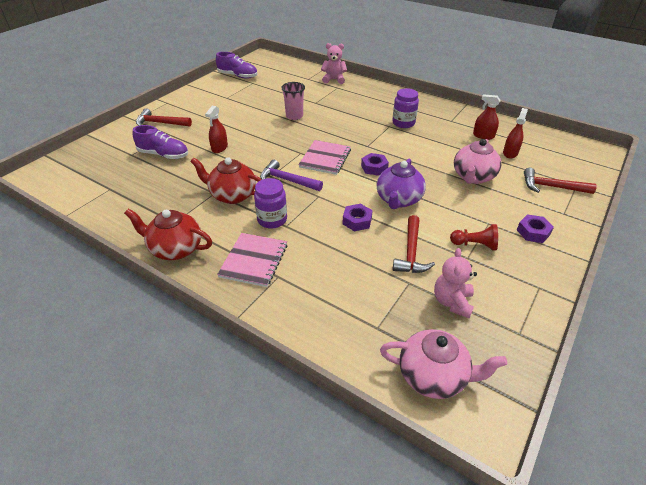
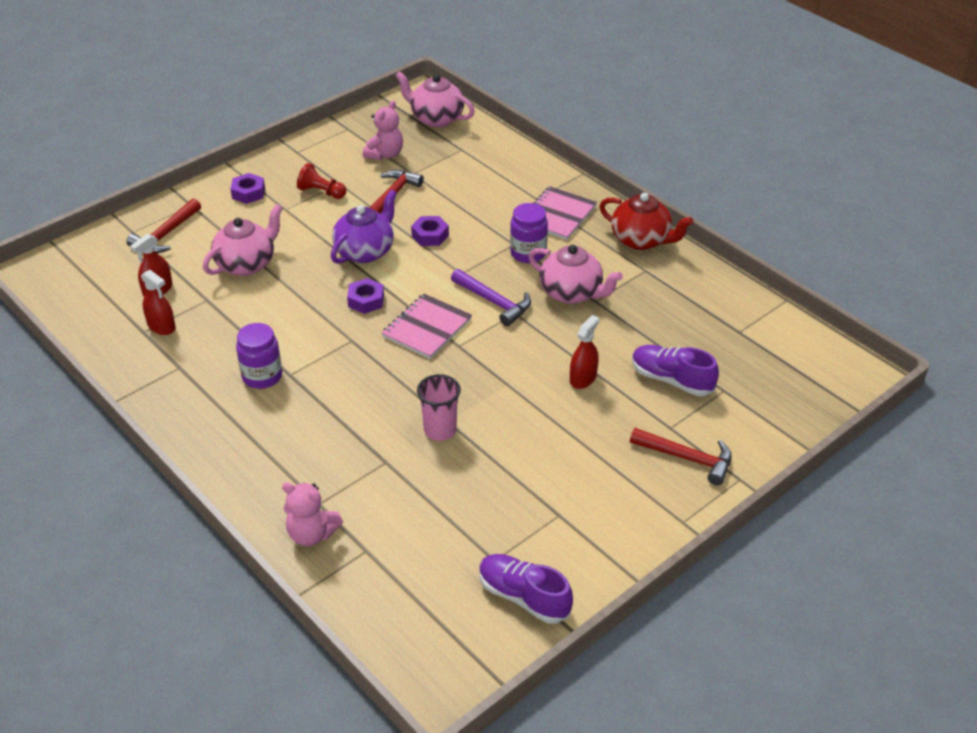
camera: 165 degrees left, 0 degrees up
red teapot [190,157,262,204] -> pink teapot [529,245,623,304]
red hammer [524,168,597,194] -> red hammer turned 90 degrees clockwise [126,198,201,253]

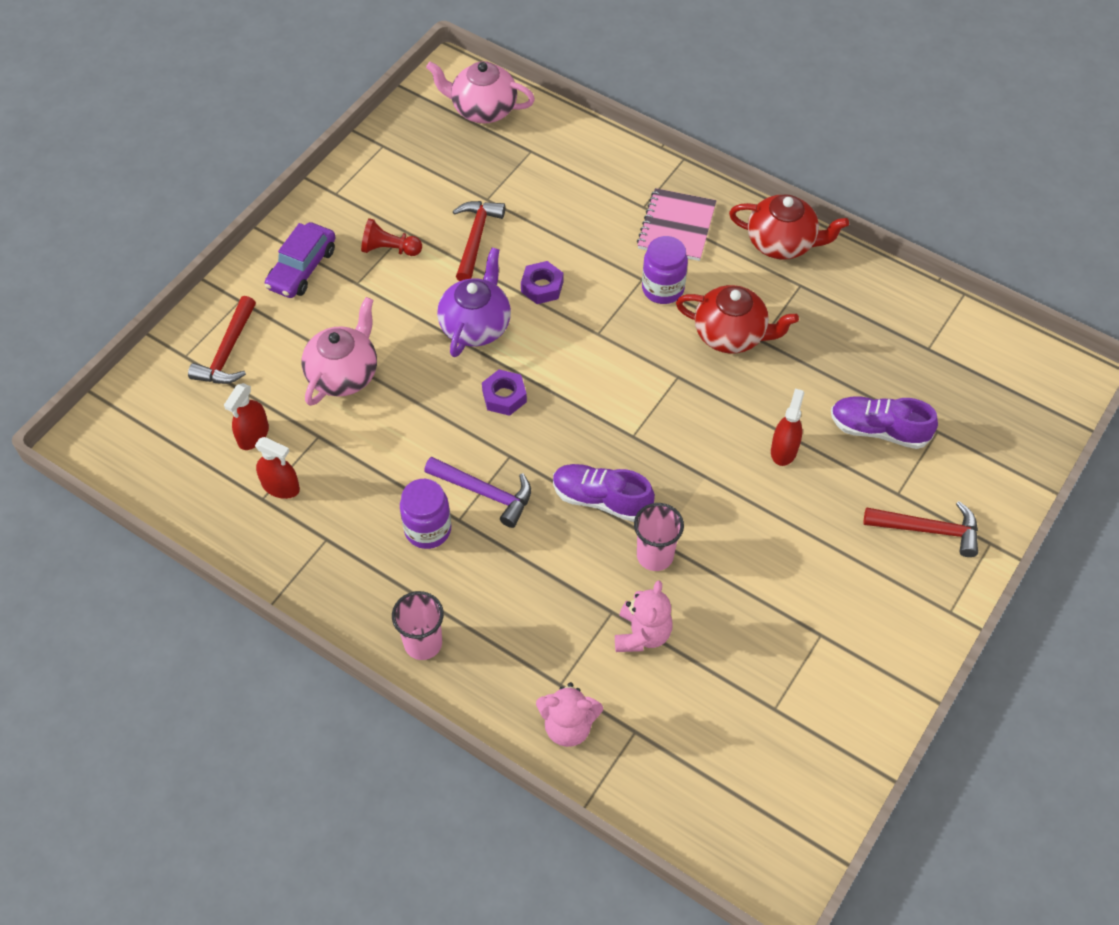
camera: 15 degrees left, 15 degrees up
purple nut [230,173,265,204] -> purple car [265,222,336,298]
pink teddy bear [363,101,403,160] -> pink teddy bear moved to [615,580,673,652]
pink notebook [382,294,472,359] -> none
purple hammer [451,269,531,326] -> purple hammer moved to [424,457,531,528]
purple shoe [479,554,573,624] -> purple shoe moved to [553,464,655,522]
pink teapot [529,245,623,304] -> red teapot [676,285,799,353]
none -> pink cup [392,591,444,660]

